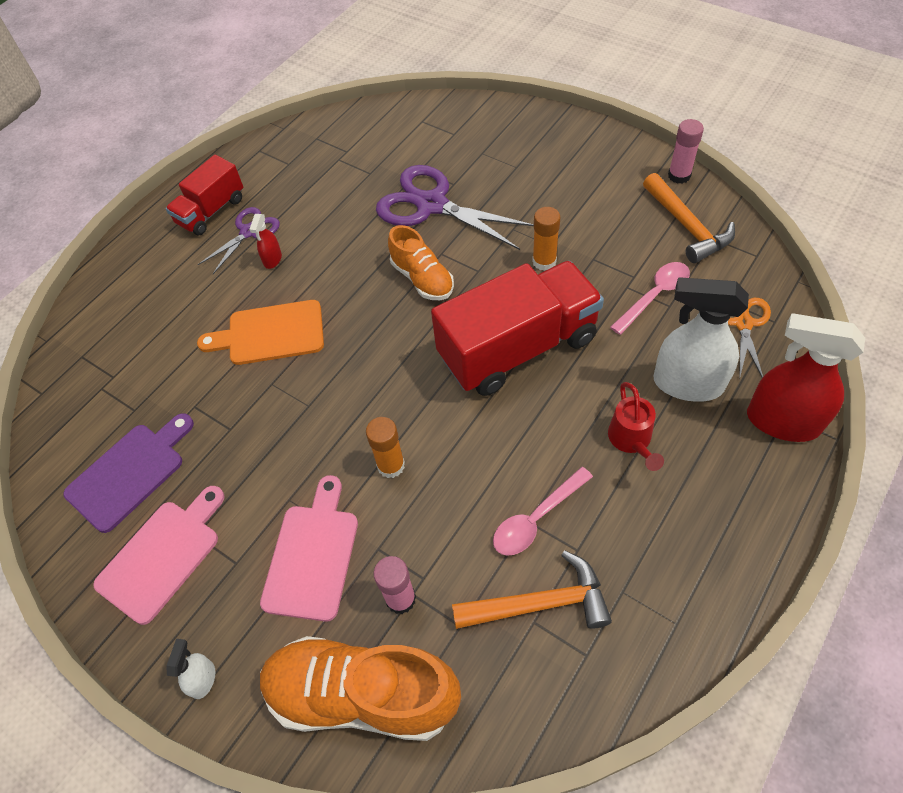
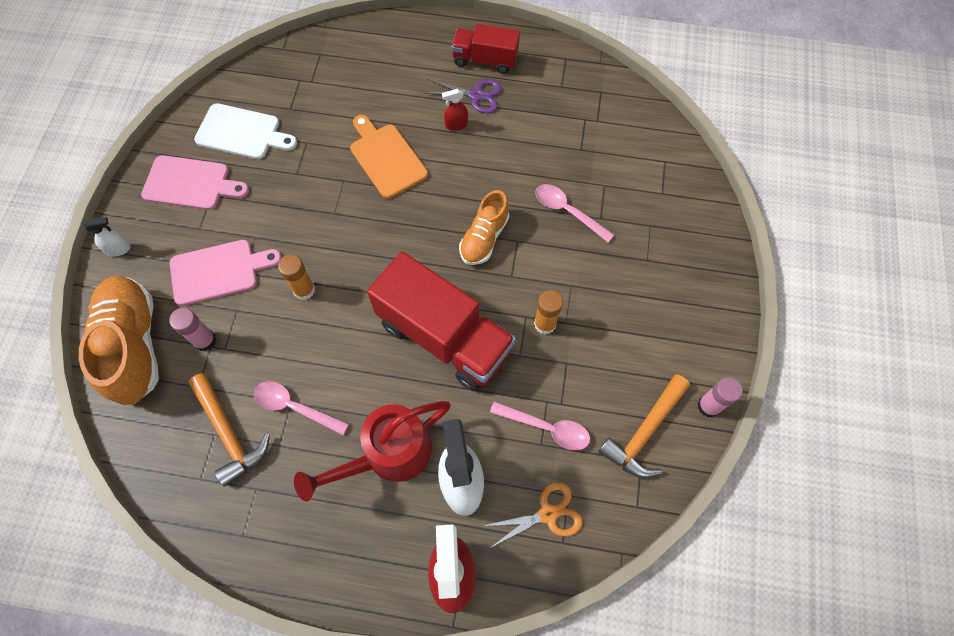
camera: 60 degrees right, 10 degrees up
purple cutting board [63,413,194,533] -> white cutting board [194,103,297,159]
purple scissors [376,165,534,250] -> pink spoon [536,184,614,242]
red watering can [608,382,664,471] -> red watering can [294,401,451,502], size x1.78

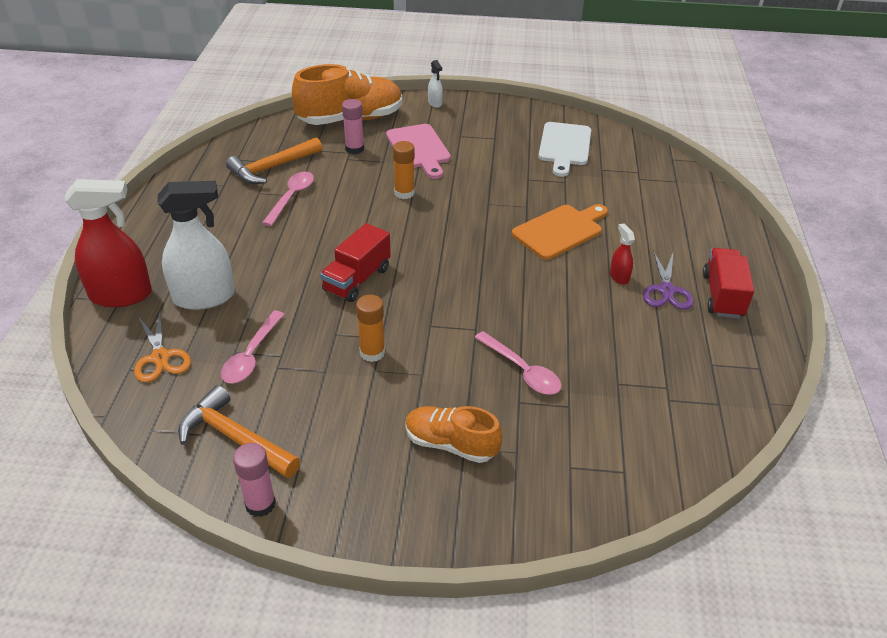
camera: 85 degrees right, 25 degrees down
pink cutting board [141,155,249,210] -> none
red watering can [294,401,451,502] -> none
red truck [367,251,516,391] -> red truck [320,223,391,302], size x0.56
orange shoe [459,190,509,265] -> orange shoe moved to [405,406,503,463]
pink spoon [536,184,614,242] -> pink spoon turned 105 degrees clockwise [474,331,562,395]

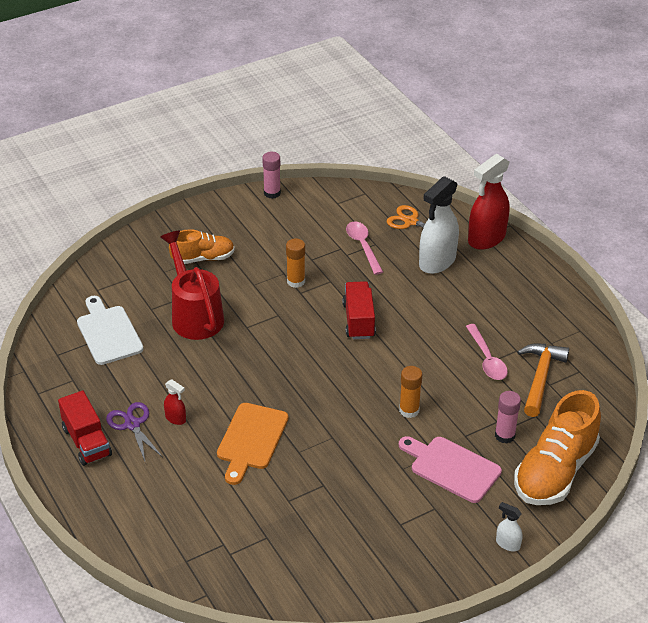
camera: 145 degrees right, 0 degrees up
orange hammer [178,385,301,478] -> none
pink spoon [474,331,562,395] -> red watering can [160,231,224,340]
white cutting board [538,122,591,177] -> white cutting board moved to [77,296,144,365]

